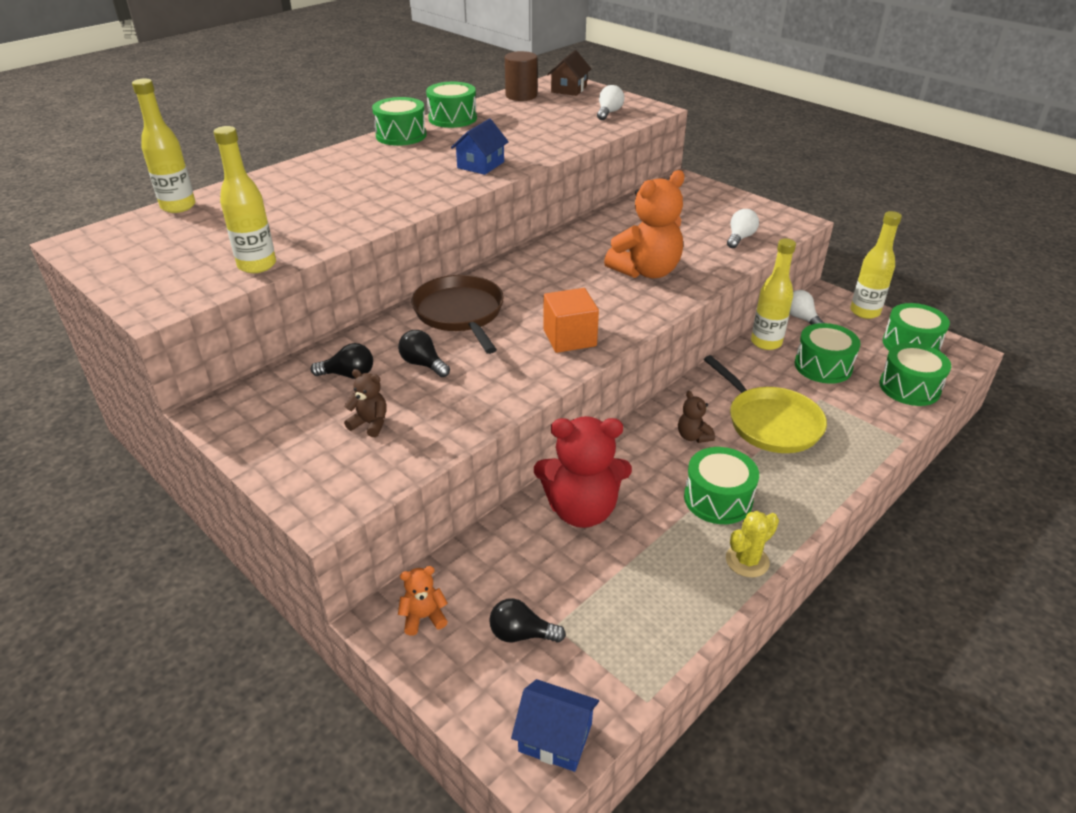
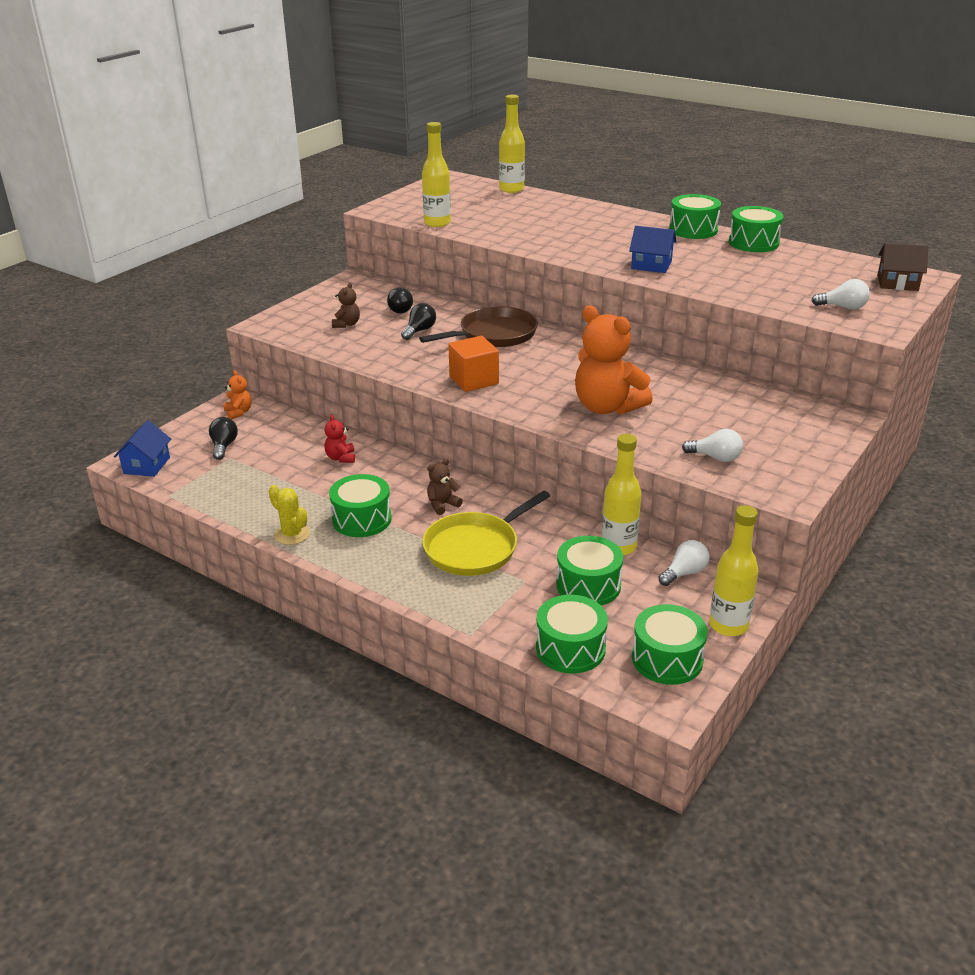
camera: 80 degrees right, 5 degrees down
brown cylinder [505,51,537,101] -> none
red teddy bear [534,416,632,528] -> red teddy bear [324,415,355,463], size x0.45

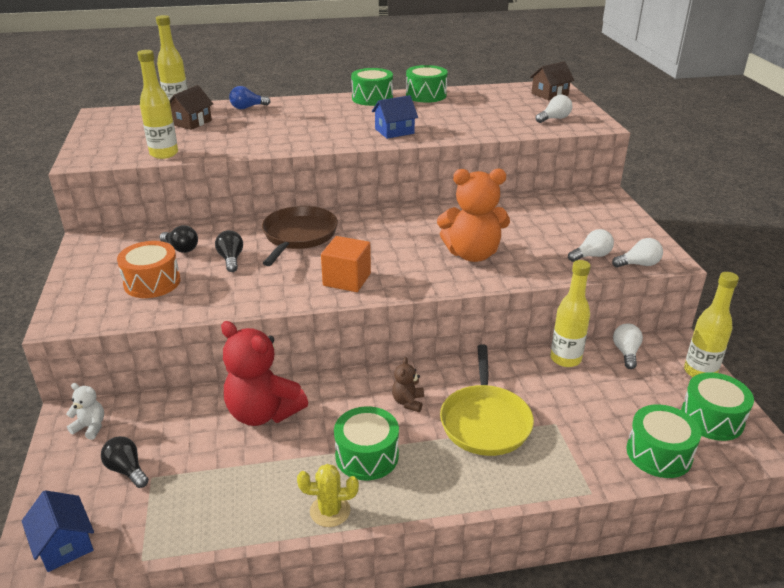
camera: 45 degrees left, 0 degrees up
orange teddy bear [224,370,252,419] -> white teddy bear [66,383,104,440]
red teddy bear [324,415,355,463] -> red teddy bear [221,321,308,426], size x2.22
brown teddy bear [332,283,360,328] -> orange drum [117,241,180,298]
green drum [556,536,623,606] -> none
none -> brown house [169,85,213,130]
none -> blue light bulb [229,86,271,109]
none -> white light bulb [612,238,663,268]

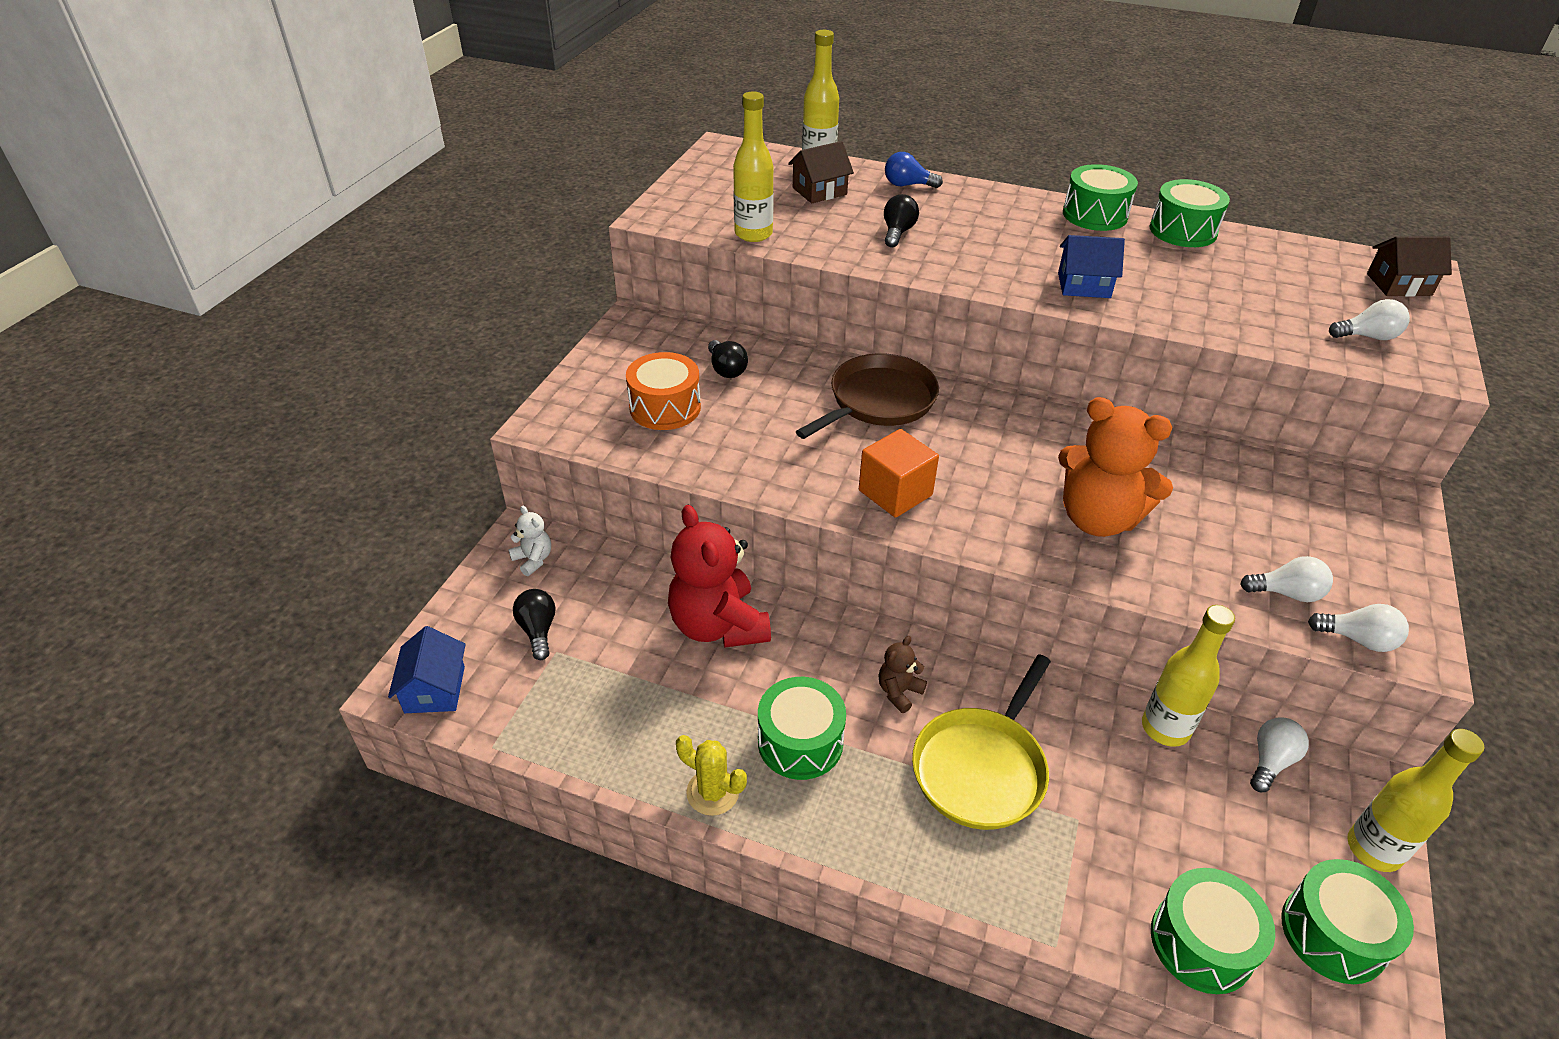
camera: 30 degrees right, 10 degrees up
black light bulb [215,230,243,272] -> black light bulb moved to [884,194,919,247]

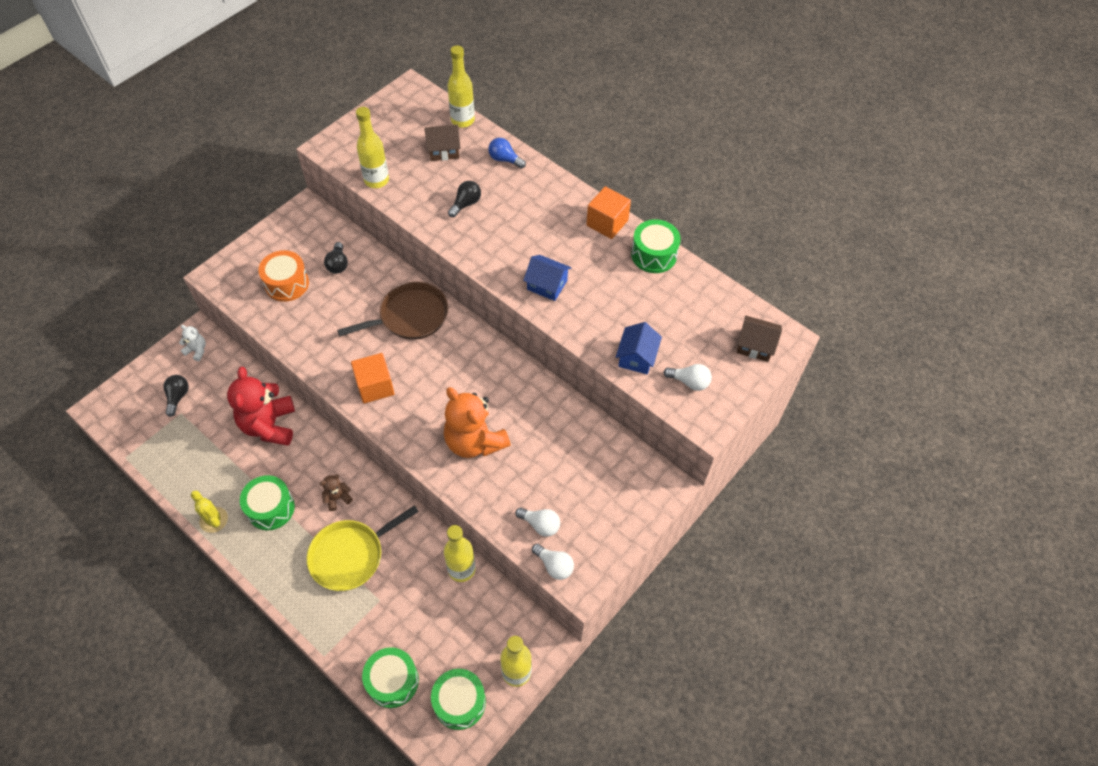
camera: 20 degrees right, 15 degrees up
blue house [388,626,466,713] -> blue house moved to [616,322,662,374]
white teddy bear [508,506,551,576] -> white teddy bear turned 45 degrees counterclockwise [179,325,206,361]
green drum [1063,164,1138,231] -> orange cube [586,186,631,239]
white light bulb [1250,718,1309,792] -> none

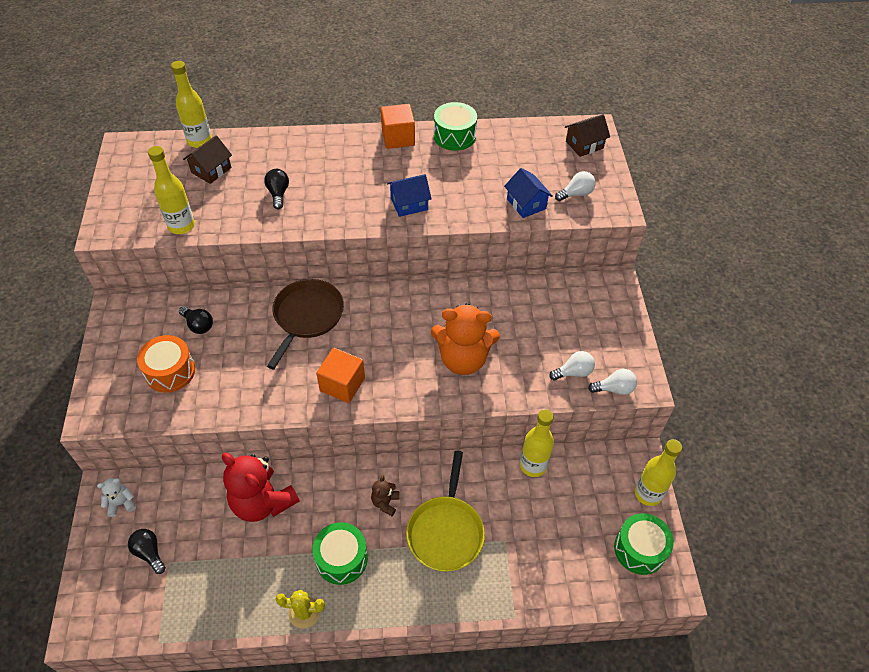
camera: 45 degrees left, 5 degrees down
green drum [362,647,419,708] -> none
blue light bulb [488,138,526,169] -> none

